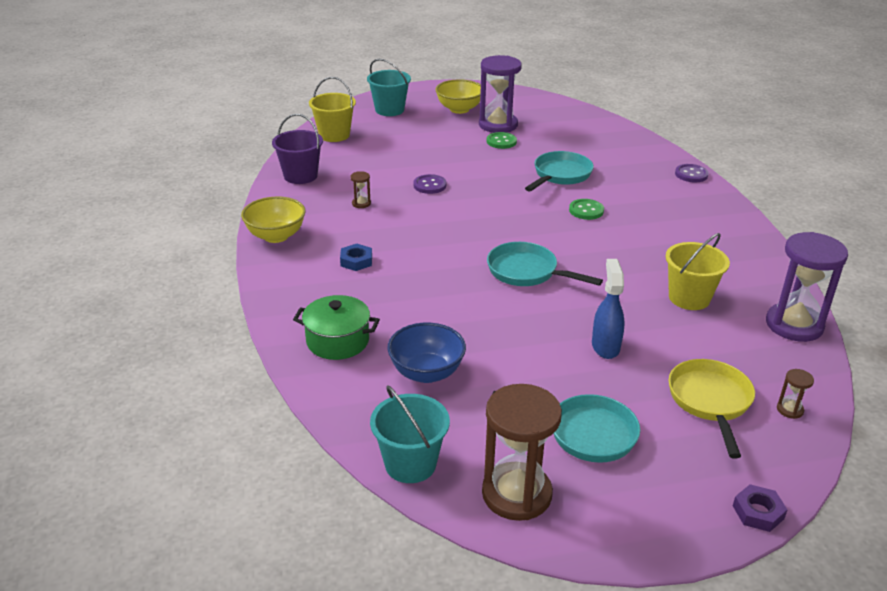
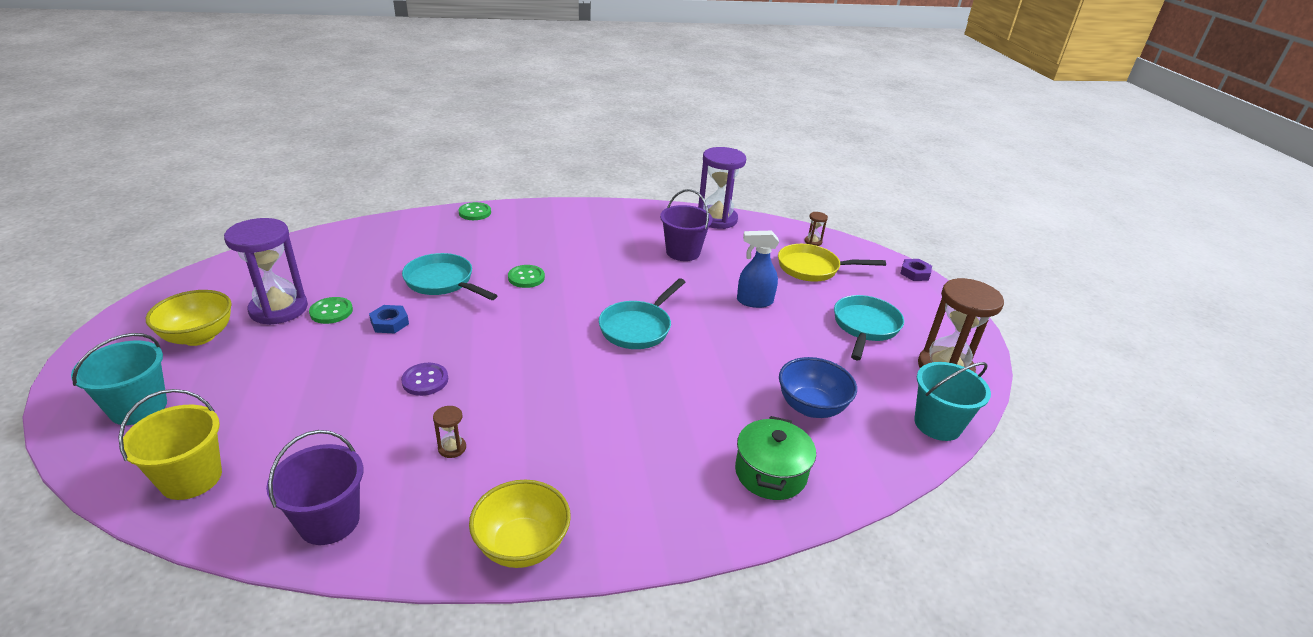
camera: 90 degrees left, 0 degrees up
blue nut [340,244,372,271] -> blue nut moved to [369,305,409,333]
yellow bucket [666,233,730,310] -> purple bucket [660,189,713,261]
purple button [675,164,709,182] -> green button [459,202,491,220]

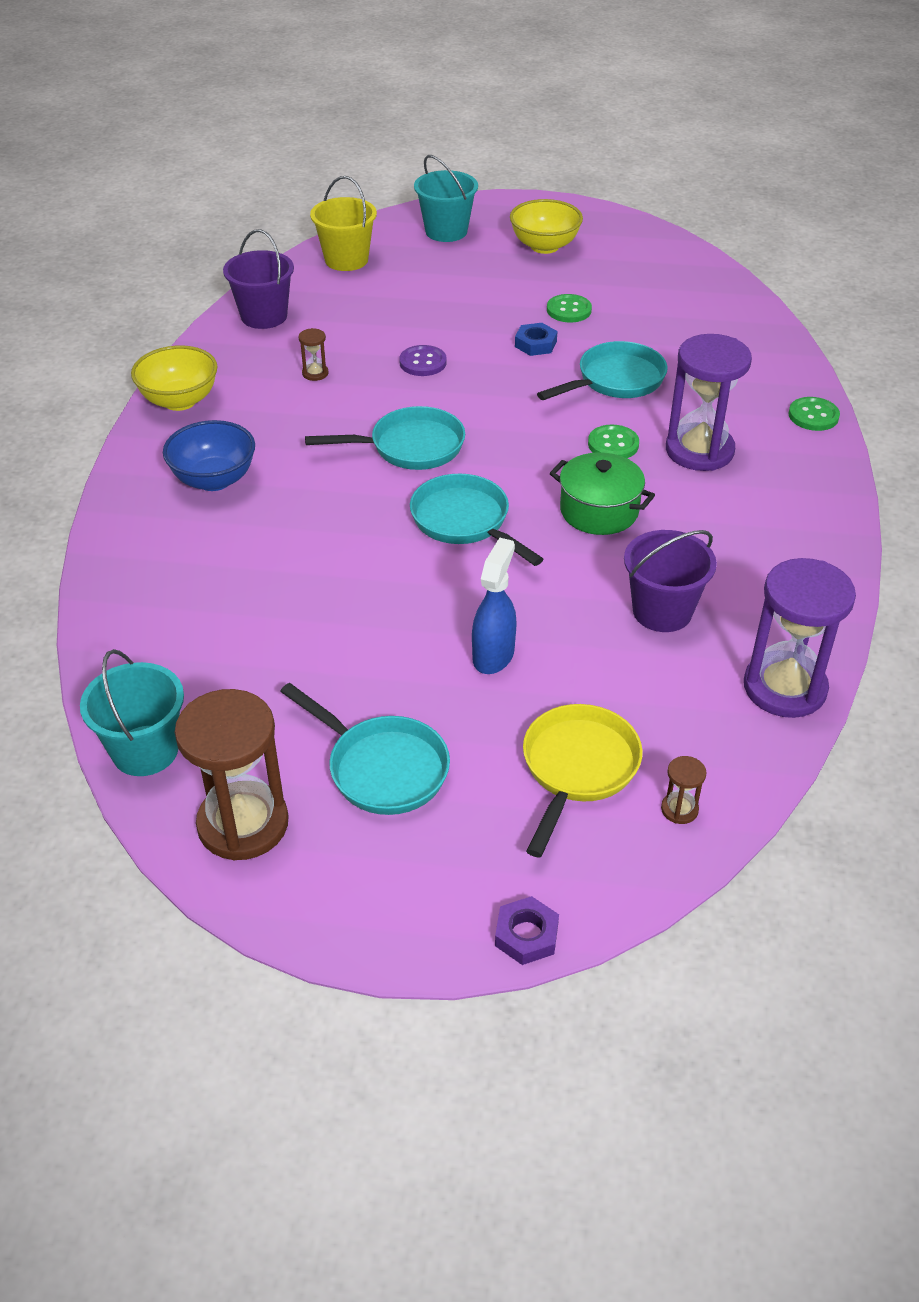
camera: 110 degrees right, 10 degrees up
purple hourglass [224,218,308,325] -> purple hourglass moved to [666,334,752,471]
green pot [735,416,816,500] -> green pot moved to [550,452,655,535]
blue bowl [779,357,857,418] -> blue bowl moved to [163,420,255,491]
none -> turquoise pan [305,406,465,470]

